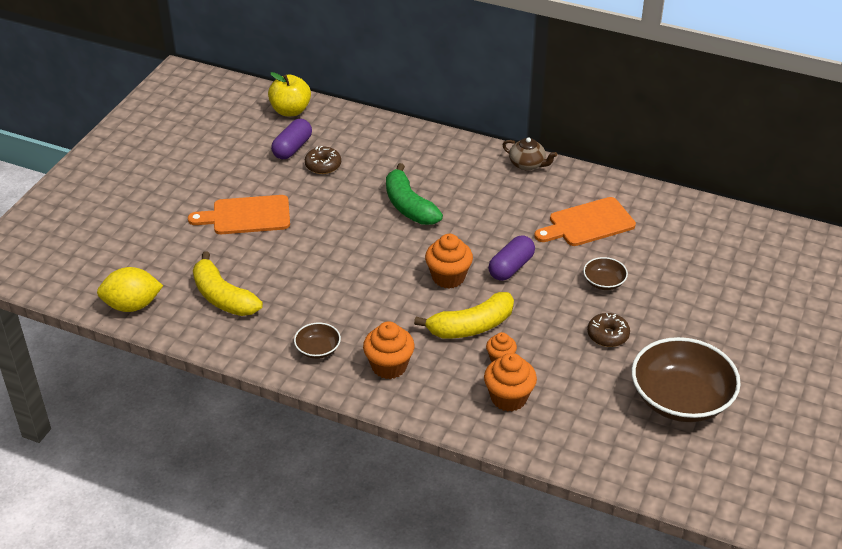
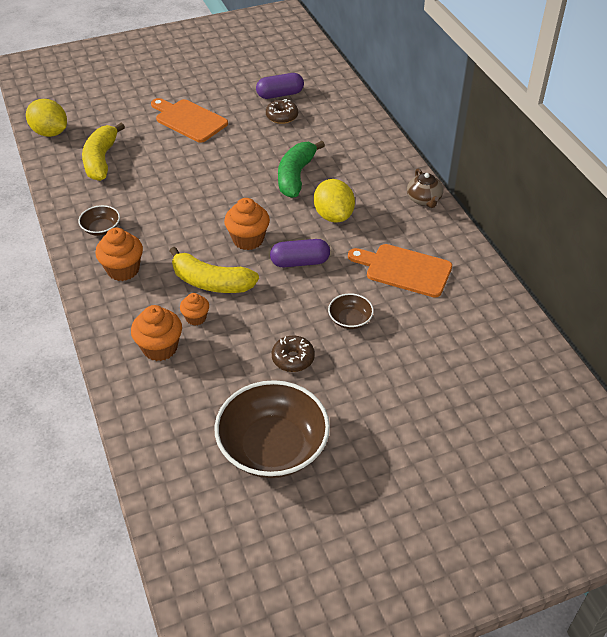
camera: 45 degrees right, 5 degrees up
yellow apple [268,72,311,116] -> none
none -> yellow lemon [314,179,355,223]

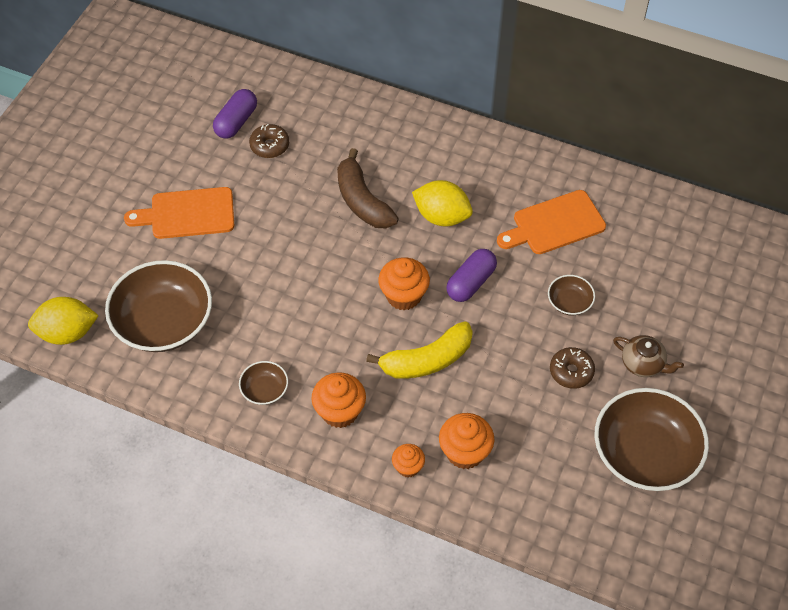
camera: 45 degrees left, 10 degrees up
yellow banana [82,123,125,181] -> brown bowl [105,260,212,352]
orange cupcake [180,293,209,326] -> orange cupcake moved to [392,444,425,478]
green banana [278,141,325,198] -> brown banana [337,148,399,229]
brown teapot [407,168,443,208] -> brown teapot moved to [613,335,684,377]

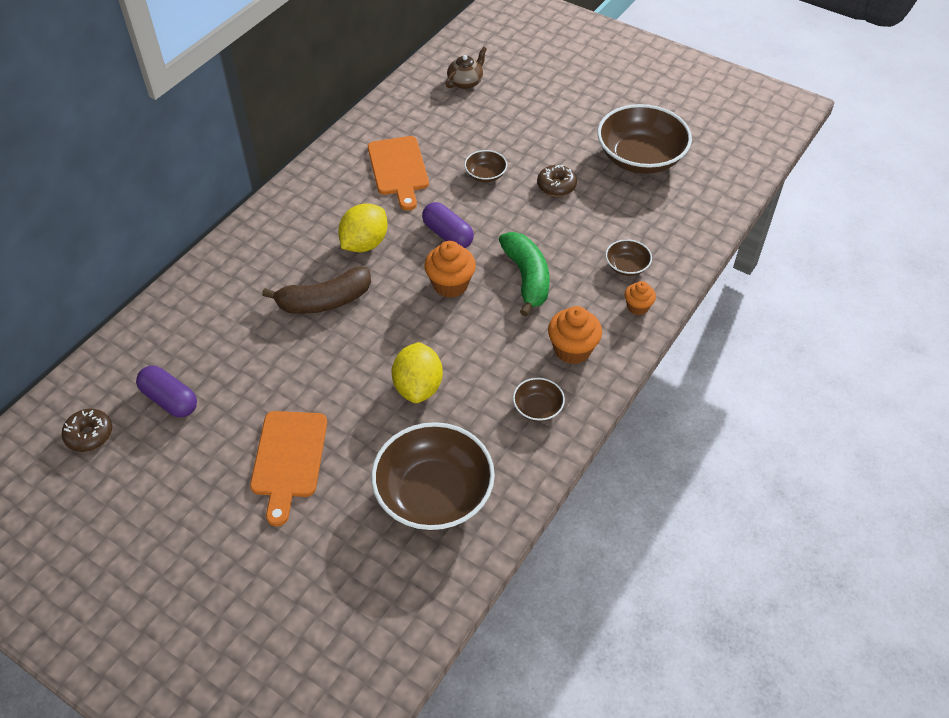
camera: 80 degrees left, 5 degrees down
yellow lemon [28,297,99,345] -> yellow lemon moved to [392,342,443,403]
brown donut [249,124,289,158] -> brown donut moved to [62,409,112,452]
yellow banana [366,321,473,379] -> green banana [499,232,549,316]
orange cupcake [439,413,494,469] -> brown bowl [606,239,652,276]
brown teapot [613,335,684,377] -> brown teapot moved to [446,47,487,89]

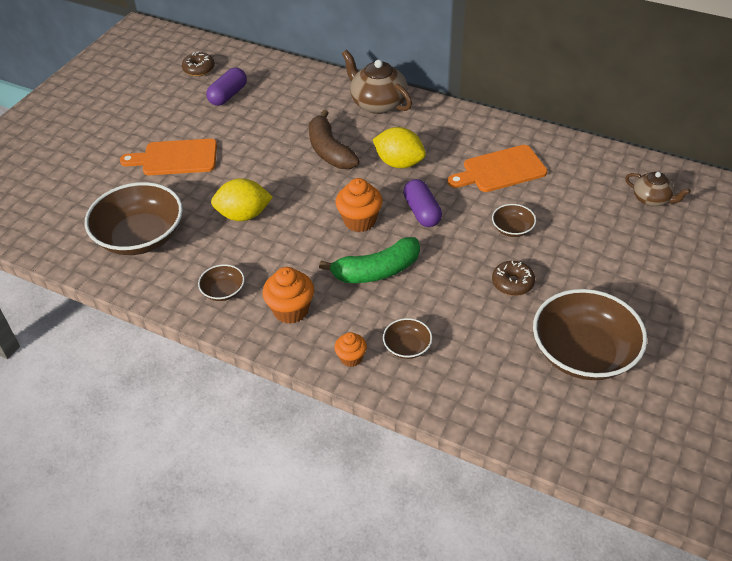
camera: 85 degrees right, 5 degrees down
purple capsule [422,202,474,248] -> purple capsule turned 60 degrees counterclockwise [403,179,442,227]
none -> brown teapot [342,50,412,114]

